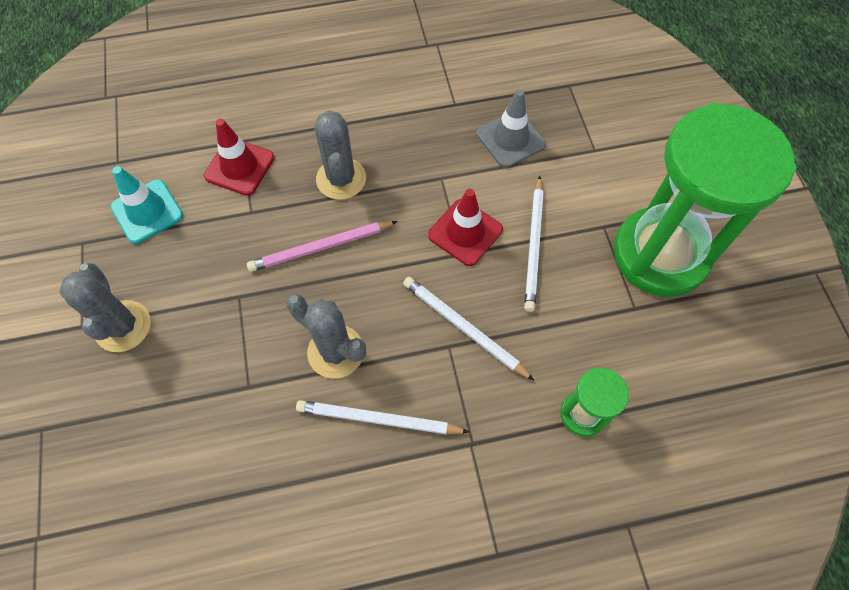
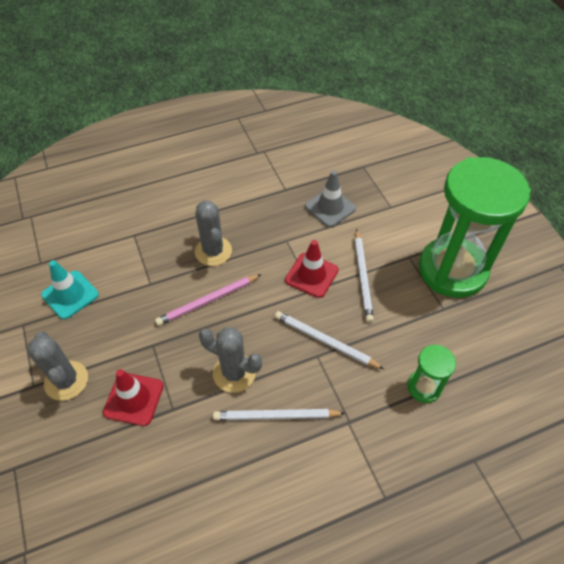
camera: 10 degrees left, 10 degrees down
red traffic cone [204,119,274,196] -> red traffic cone moved to [103,369,164,426]

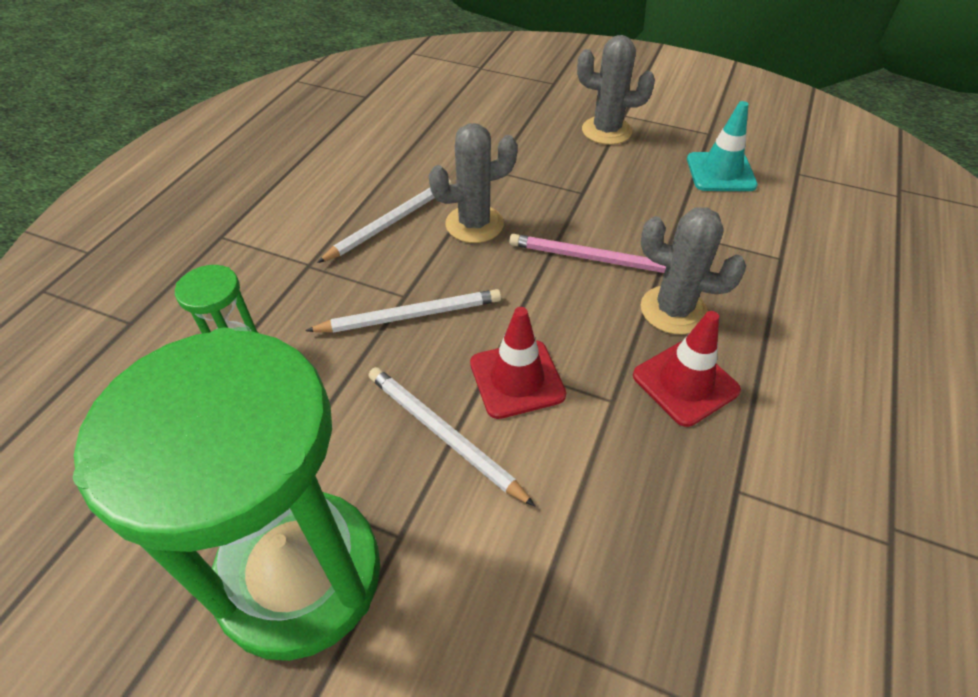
camera: 135 degrees right, 5 degrees down
red traffic cone [103,369,164,426] -> red traffic cone moved to [633,311,741,427]
pink pencil [155,274,261,326] -> pink pencil turned 90 degrees counterclockwise [509,234,666,273]
grey traffic cone [305,170,356,227] -> none

